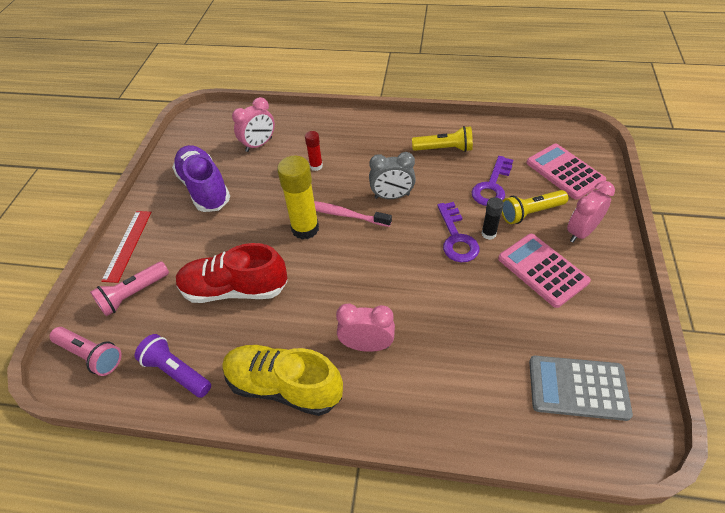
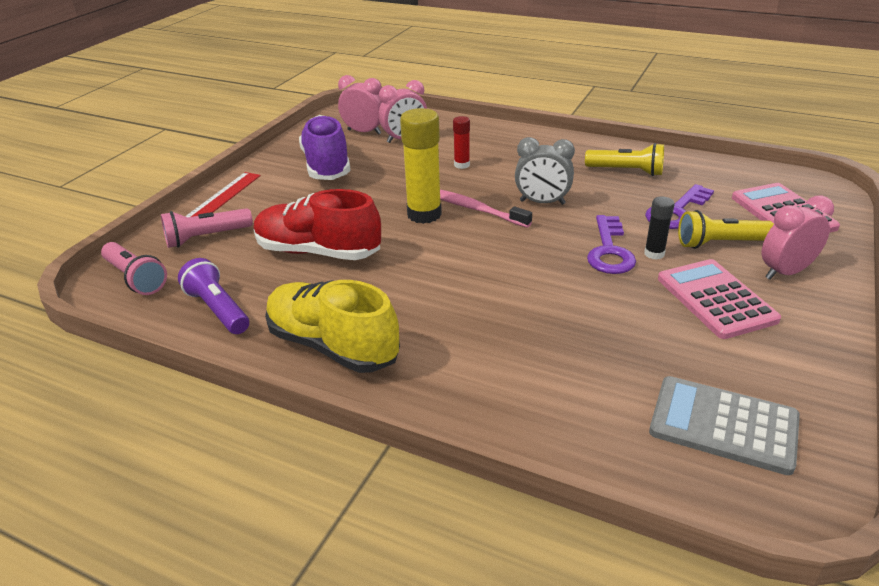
camera: 15 degrees right, 15 degrees down
pink clock [336,303,395,352] -> pink clock moved to [338,75,382,135]

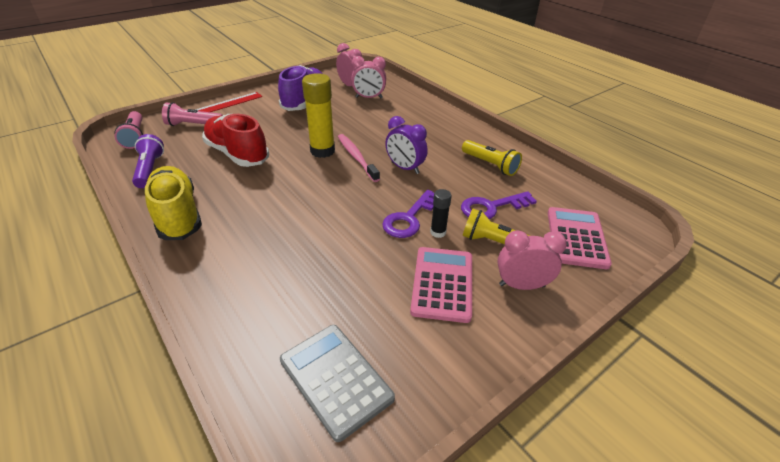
camera: 25 degrees right, 5 degrees up
red glue stick [453,116,470,169] -> none
grey clock [515,137,575,205] -> purple clock [385,116,428,174]

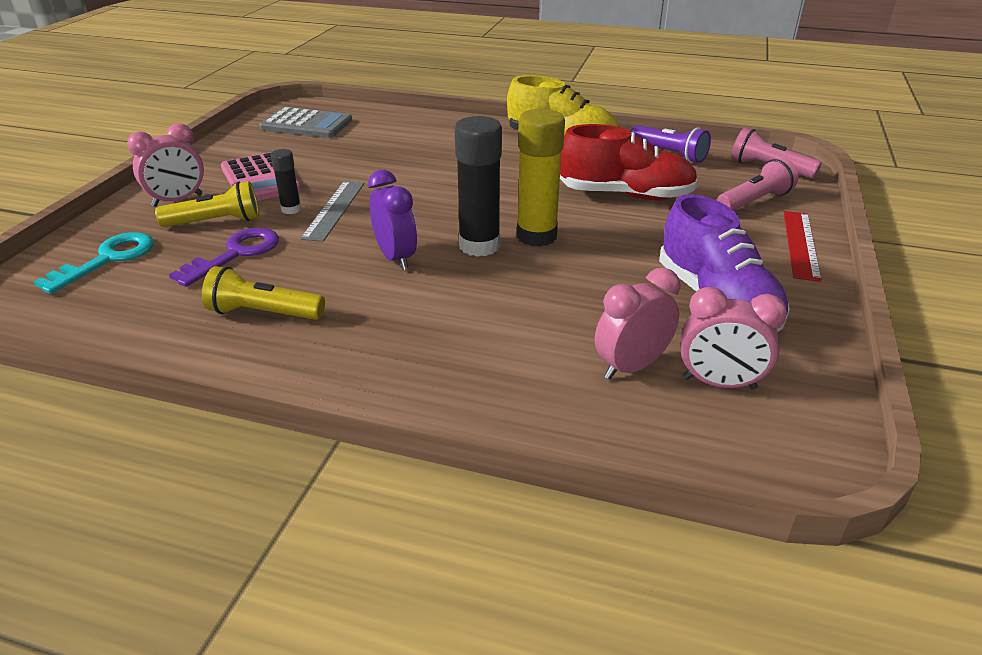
camera: 145 degrees right, 5 degrees down
pink toothbrush [338,134,380,182] -> black glue stick [454,116,502,257]
purple key [382,190,434,238] -> grey ruler [300,181,365,242]
purple clock [385,116,428,174] -> purple clock turned 60 degrees clockwise [368,170,417,270]
pink calculator [548,207,612,269] -> turquoise key [34,232,154,294]

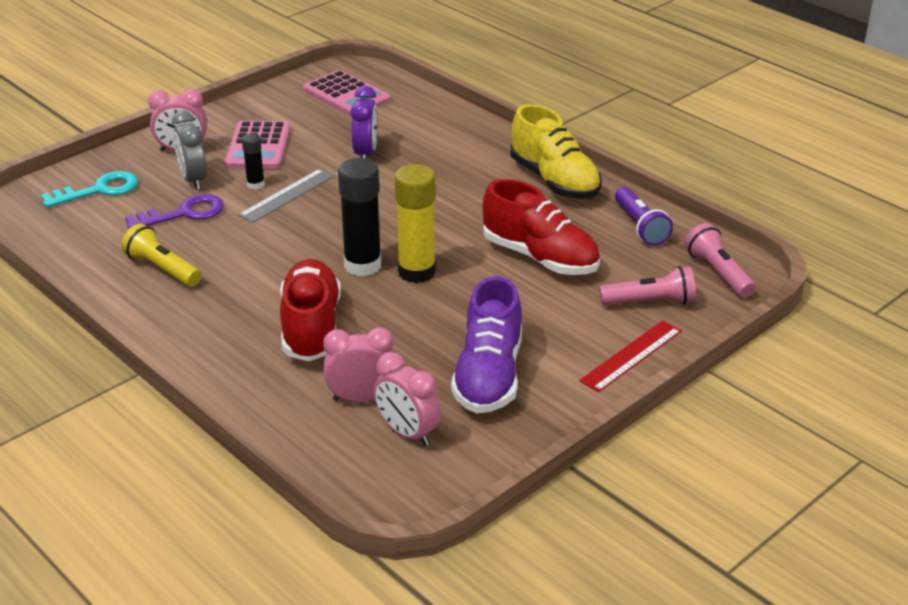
camera: 30 degrees right, 0 degrees up
yellow flashlight [155,181,259,227] -> grey clock [172,111,207,190]
grey calculator [259,107,352,138] -> pink calculator [303,70,391,116]
purple clock [368,170,417,270] -> purple clock moved to [350,86,378,159]
none -> red shoe [280,259,341,361]

